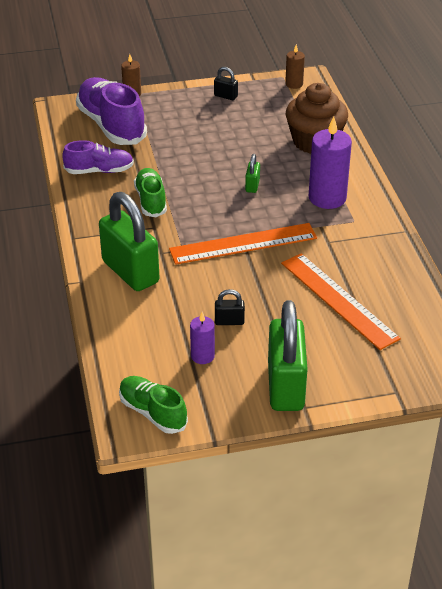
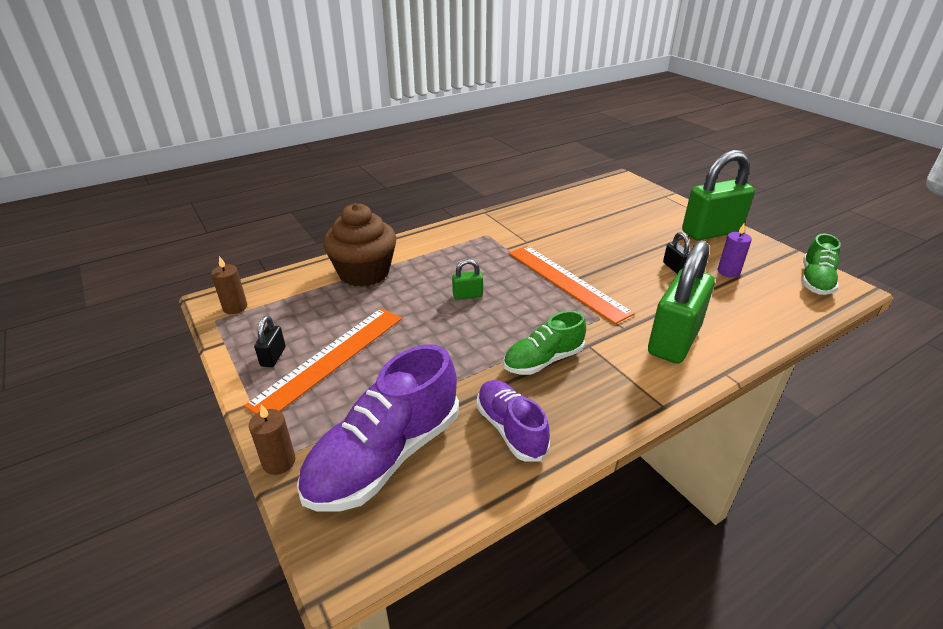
camera: 110 degrees left, 5 degrees down
orange ruler [281,253,401,350] -> orange ruler moved to [244,308,402,414]
purple candle [309,117,352,209] -> none

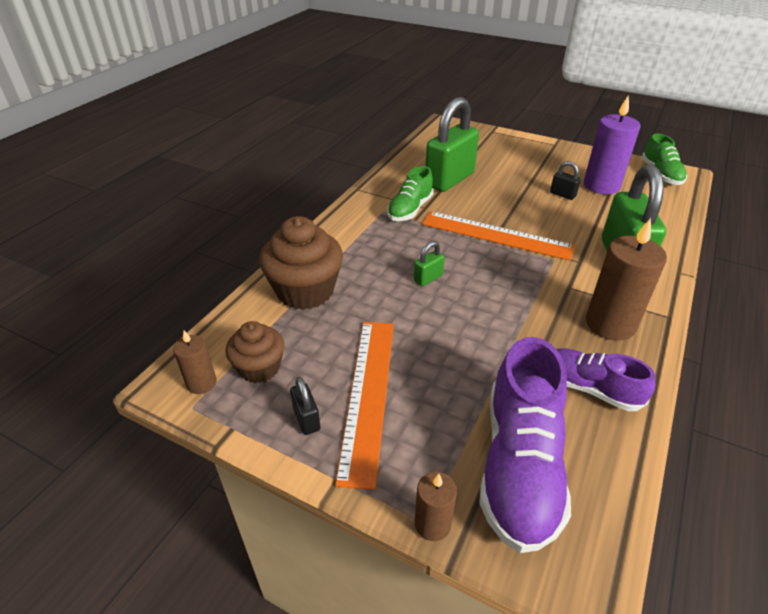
camera: 30 degrees left, 5 degrees up
green shoe [503,311,586,375] -> green shoe moved to [387,166,434,221]
green padlock [682,150,755,240] -> green padlock moved to [426,97,479,192]
purple candle [718,224,752,278] -> purple candle [584,95,641,194], size x1.86
none -> brown cupcake [226,321,284,383]
none -> brown candle [586,218,667,341]

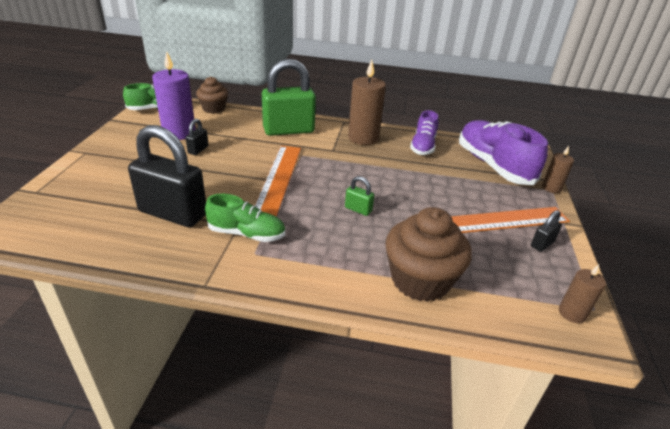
camera: 110 degrees left, 5 degrees down
brown cupcake [226,321,284,383] -> brown cupcake moved to [196,76,228,113]
green padlock [426,97,479,192] -> black padlock [128,125,206,227]
purple shoe [479,337,571,553] -> purple shoe turned 105 degrees counterclockwise [459,120,548,185]

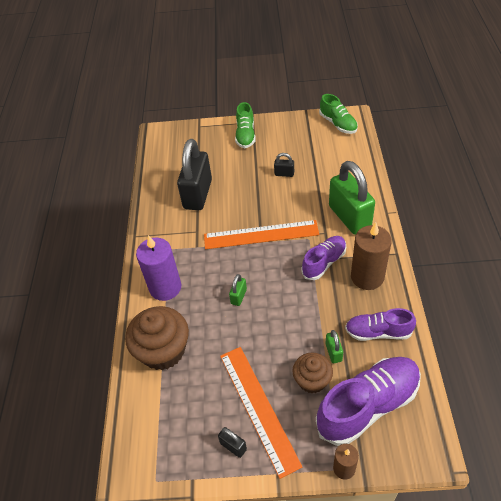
camera: 85 degrees right, 15 degrees up
purple candle [152,51,196,140] -> purple candle moved to [136,235,181,301]
brown cupcake [196,76,228,113] -> brown cupcake moved to [292,353,333,394]
green shoe [205,194,285,242] -> green shoe moved to [235,102,256,148]
brown candle [559,264,606,323] -> none
none -> purple shoe [301,236,346,280]
none -> green padlock [326,330,343,363]

